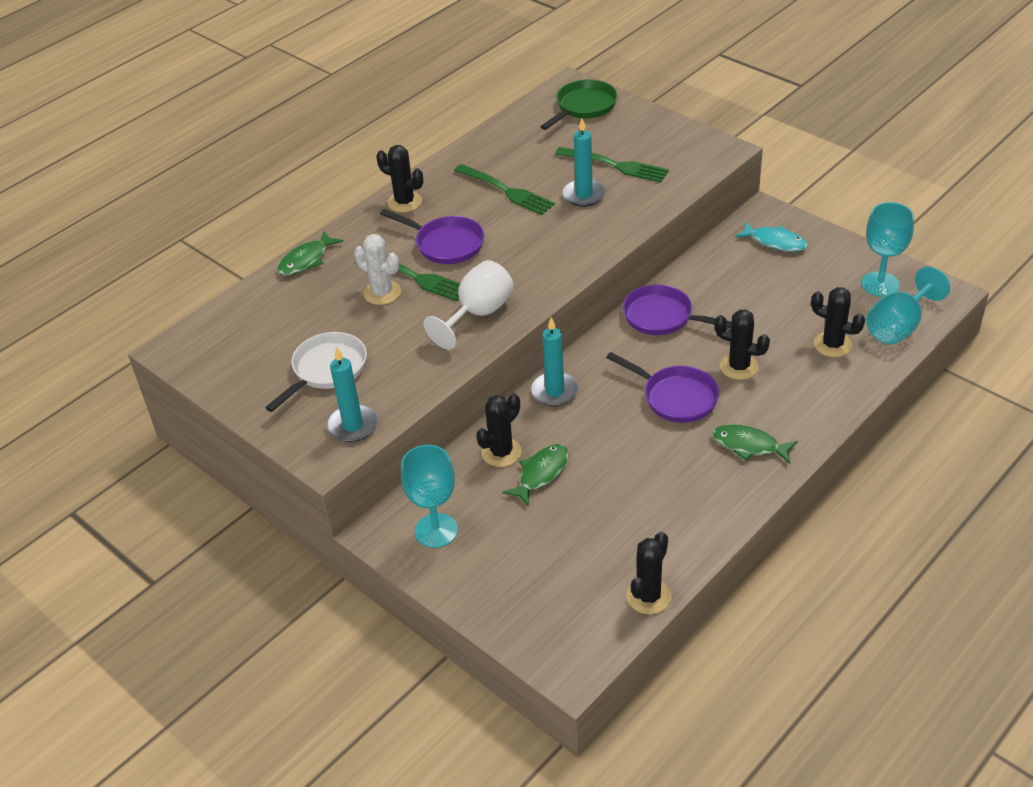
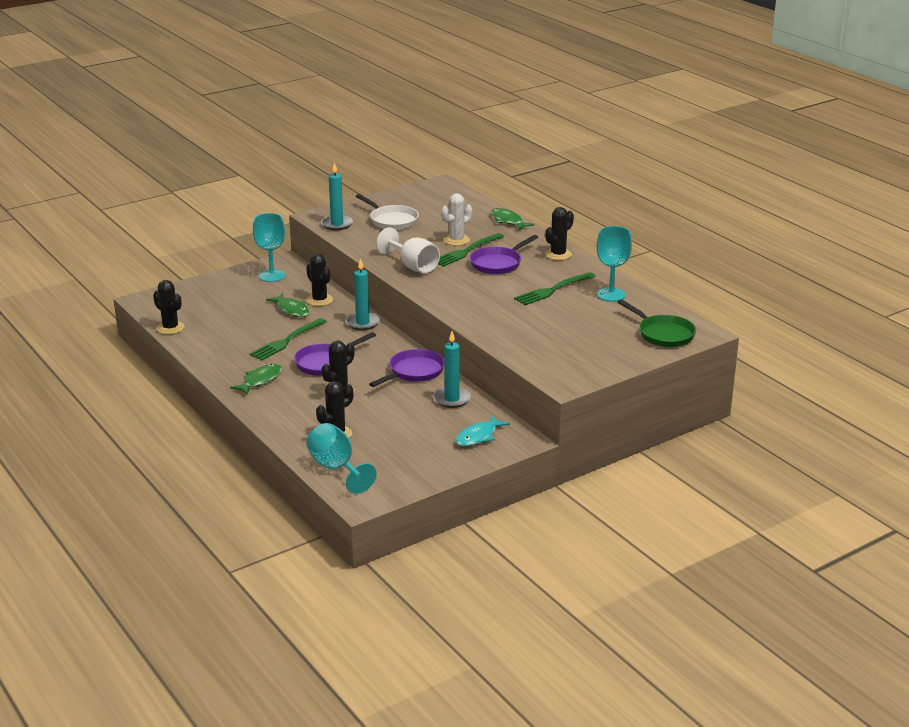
camera: 100 degrees right, 15 degrees down
green fork [555,147,669,182] -> green fork moved to [250,318,327,360]
turquoise candle [562,119,606,207] -> turquoise candle moved to [433,331,471,408]
turquoise goblet [861,202,914,297] -> turquoise goblet moved to [597,226,632,302]

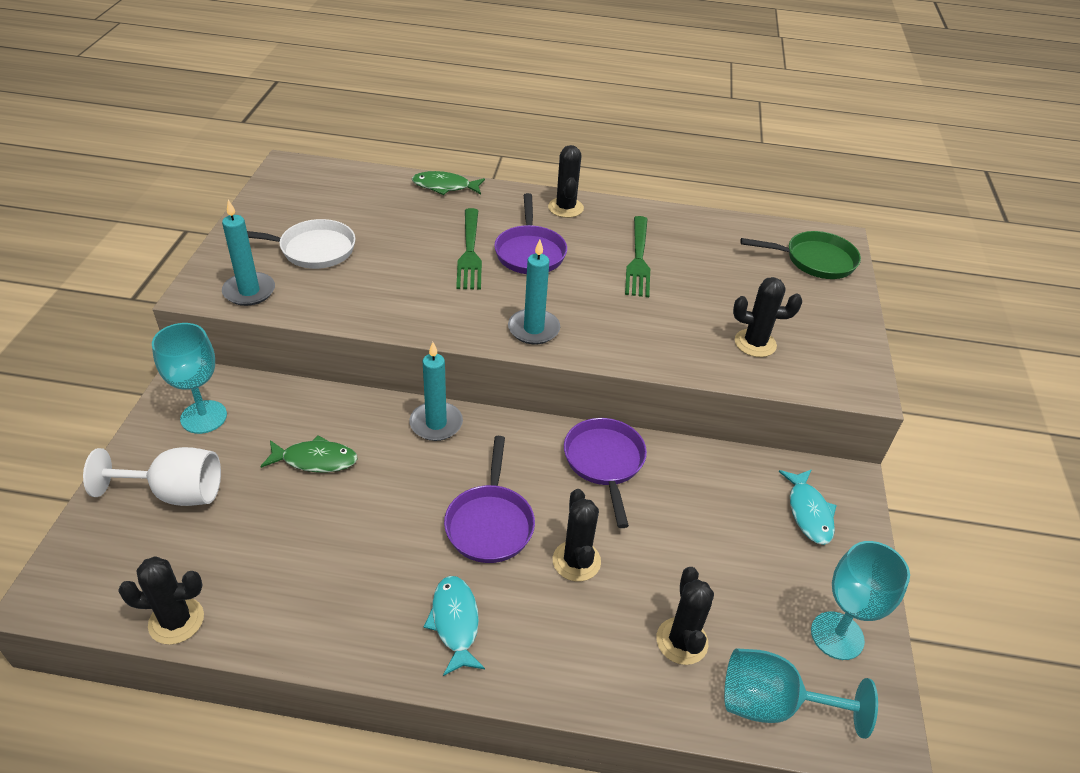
camera: 50 degrees left, 15 degrees up
green fish [230,364,282,395] -> turquoise fish [424,576,485,676]
green fork [250,318,327,360] -> none
black cactus [306,253,333,306] -> black cactus moved to [733,277,802,357]
white goblet [376,227,440,273] -> white goblet moved to [83,447,221,506]
turquoise candle [433,331,471,408] -> turquoise candle moved to [508,239,560,344]
white cactus [441,193,472,246] -> none
turquoise goblet [597,226,632,302] -> turquoise goblet moved to [811,541,910,660]

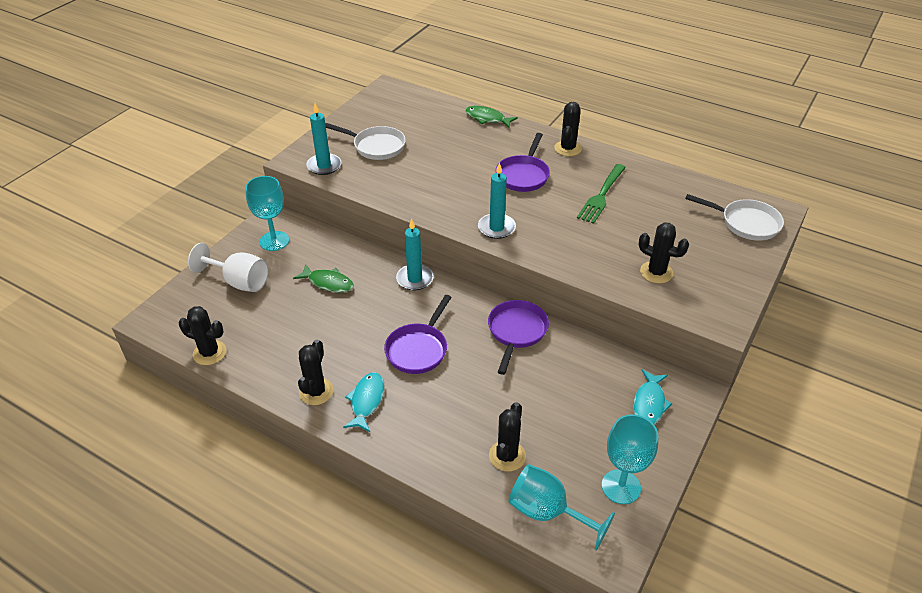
camera: 25 degrees right, 0 degrees up
green fork [456,208,482,290] -> none
black cactus [553,489,601,582] -> black cactus moved to [298,340,334,405]
green pan [740,231,861,279] -> white pan [685,194,784,241]

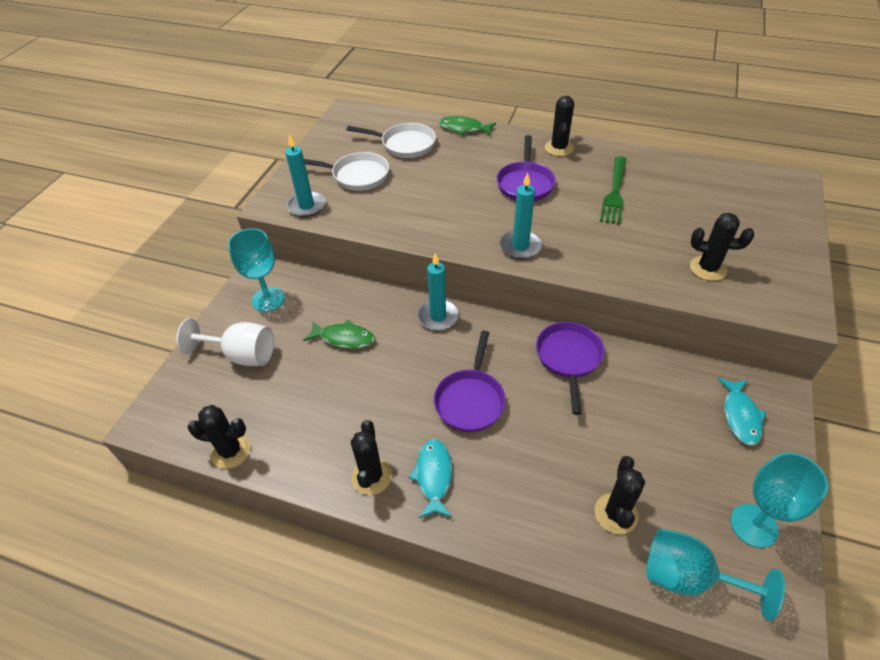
camera: 10 degrees left, 5 degrees up
white pan [685,194,784,241] -> white pan moved to [347,123,436,158]

